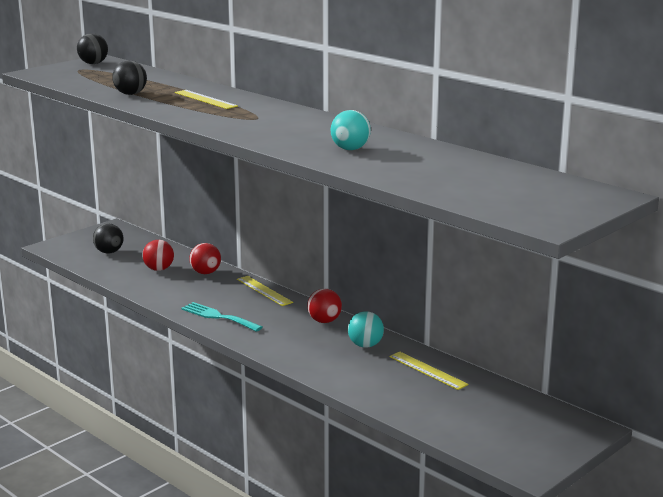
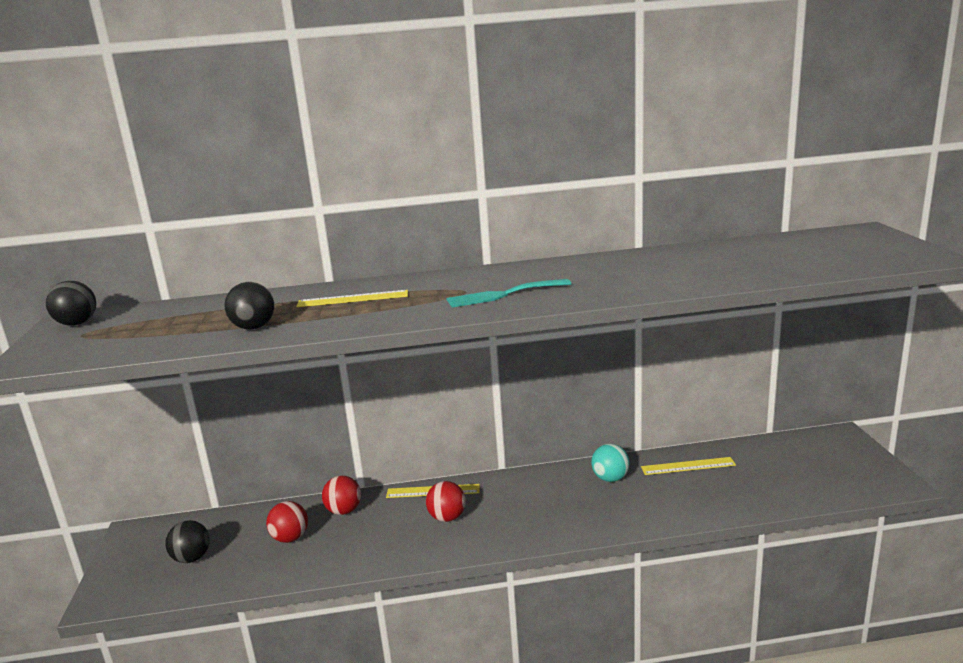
camera: 50 degrees left, 0 degrees up
turquoise fork [181,302,263,332] -> turquoise fork moved to [446,279,571,308]
red ball [307,289,342,323] -> red ball moved to [426,481,466,522]
turquoise ball [330,110,371,150] -> none

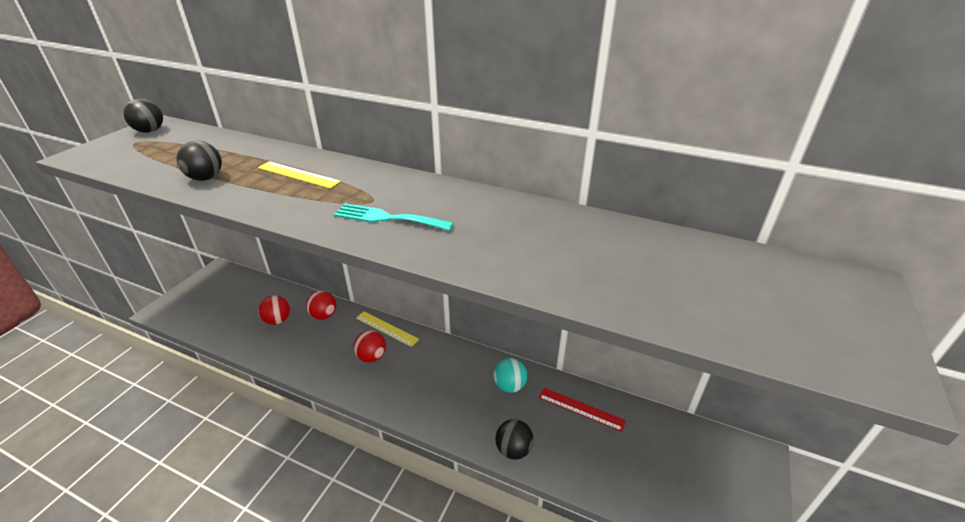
camera: 30 degrees right, 15 degrees up
black ball [165,520,210,563] -> black ball moved to [495,419,534,460]
yellow ruler [641,457,736,475] -> red ruler [538,388,626,432]

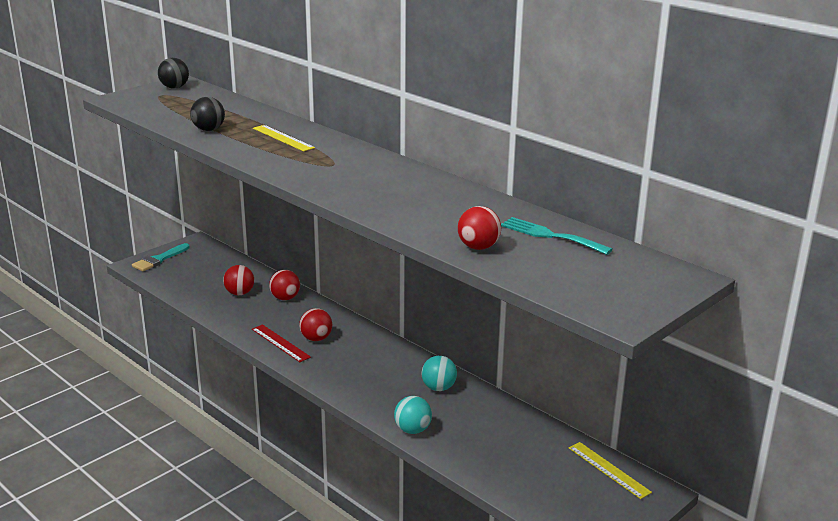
camera: 20 degrees right, 10 degrees down
turquoise fork [334,203,454,231] -> turquoise fork moved to [501,217,613,255]
yellow ruler [356,311,419,347] -> yellow ruler moved to [569,442,652,499]
black ball [495,419,534,460] -> turquoise ball [394,396,432,434]
red ruler [538,388,626,432] -> red ruler moved to [252,324,311,362]
none -> turquoise brush [132,243,190,271]
none -> red ball [458,206,501,250]

